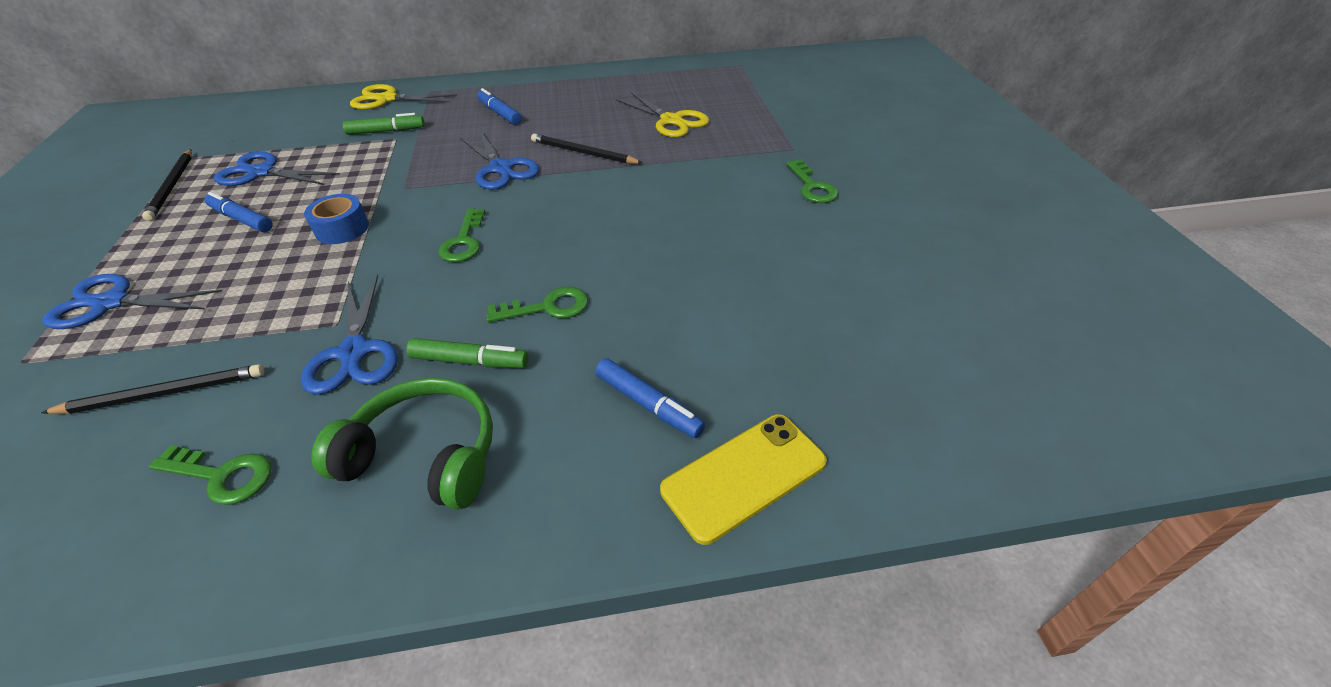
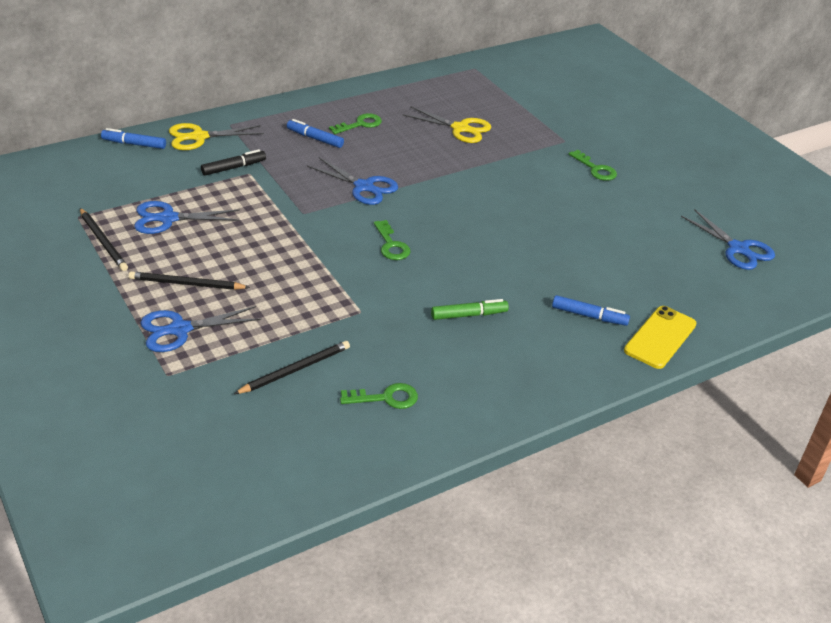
camera: 25 degrees left, 5 degrees down
blue marker [205,192,273,232] -> blue marker moved to [101,128,166,149]
blue scissors [301,274,398,395] -> blue scissors moved to [681,209,775,270]
blue tape [304,194,369,244] -> none
green headphones [311,378,493,510] -> none
green marker [343,113,425,135] -> black marker [201,149,266,176]
green key [486,287,588,322] -> green key moved to [329,113,382,134]
black pencil [531,134,643,164] -> black pencil moved to [129,271,250,290]

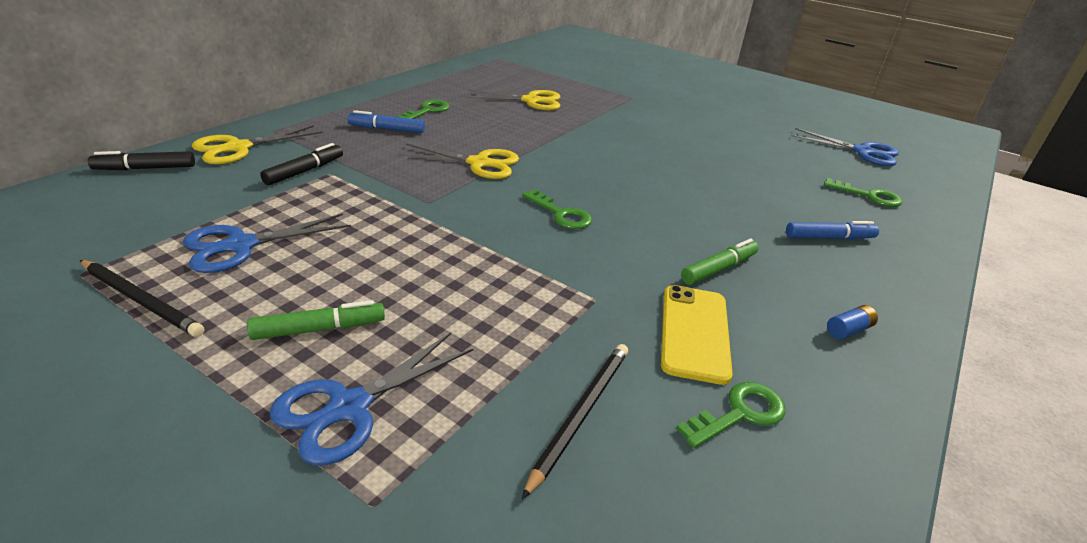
camera: 25 degrees left, 5 degrees down
blue marker [101,128,166,149] -> black marker [88,151,195,170]
black pencil [129,271,250,290] -> green marker [247,300,385,340]
blue scissors [307,157,398,205] -> yellow scissors [398,144,519,179]
green key [569,150,617,181] -> green key moved to [824,178,903,207]
yellow phone [624,306,697,369] -> yellow phone moved to [661,285,733,385]
none -> blue battery [827,305,878,339]

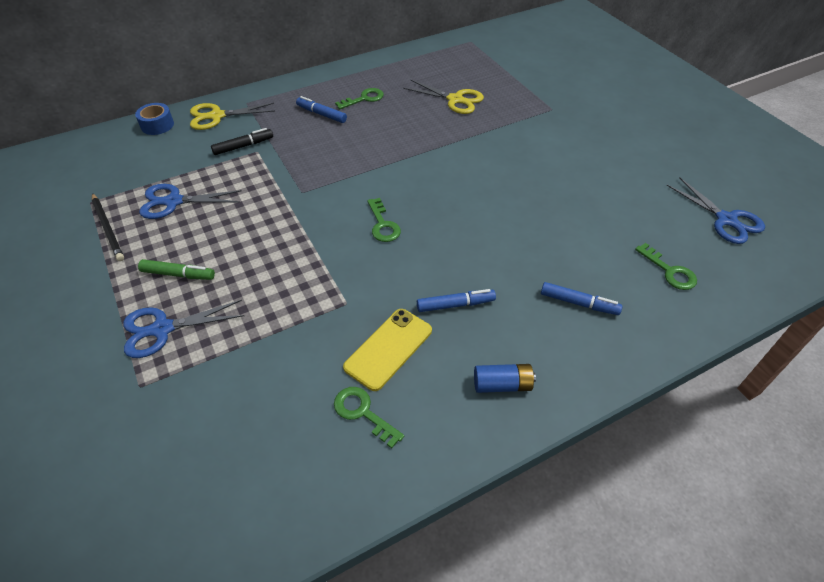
camera: 30 degrees right, 15 degrees up
black marker [88,151,195,170] -> blue tape [135,103,174,135]
yellow scissors [398,144,519,179] -> none
black pencil [522,344,628,499] -> none
green key [676,382,786,448] -> green key turned 135 degrees counterclockwise [334,387,404,448]
green marker [681,239,759,285] -> blue marker [417,289,496,312]
blue battery [827,305,878,339] -> blue battery [474,364,536,393], size x1.52

